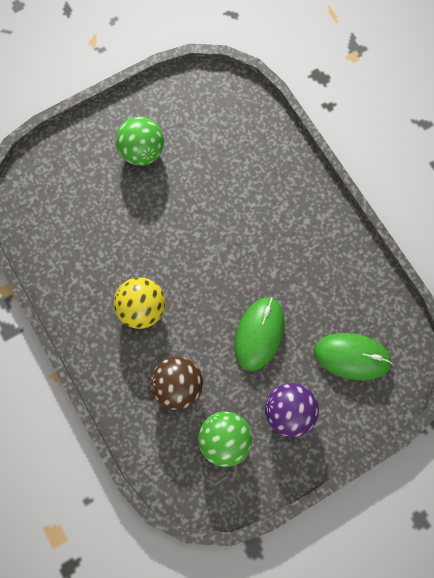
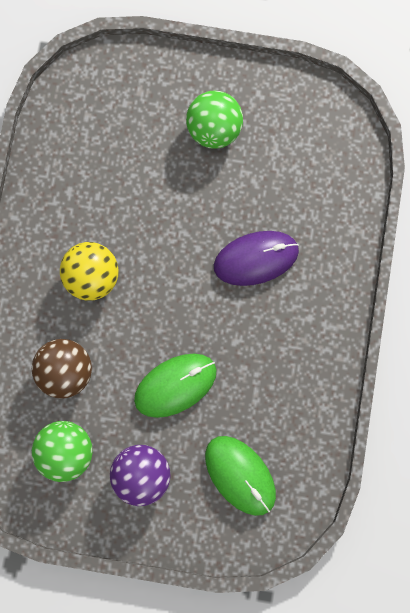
camera: 40 degrees right, 5 degrees up
none -> purple mouse [214,231,299,286]

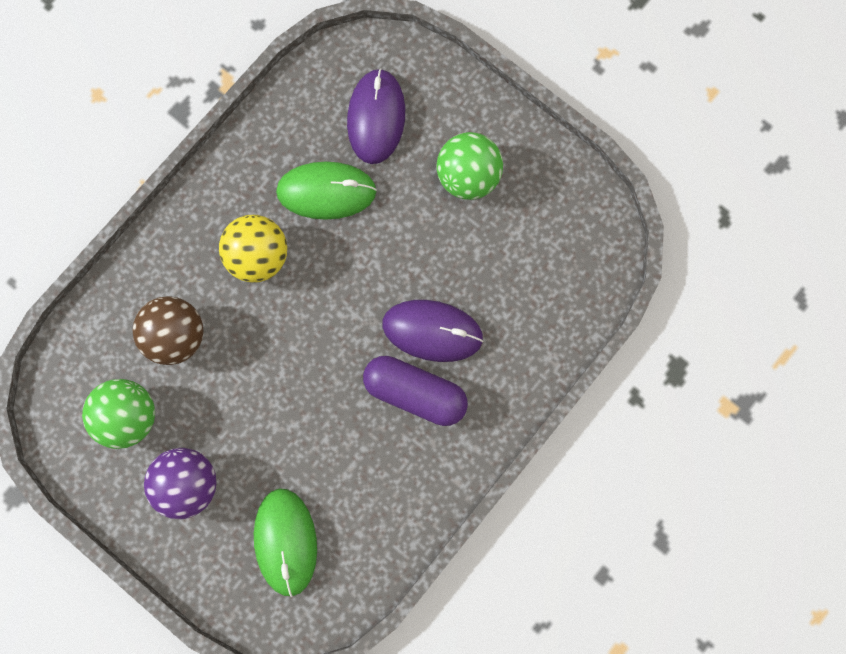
camera: 30 degrees right, 0 degrees up
green mouse [134,354,217,418] -> green mouse moved to [276,162,377,220]
none -> purple mouse [347,69,405,164]
none -> purple capsule [363,356,468,426]

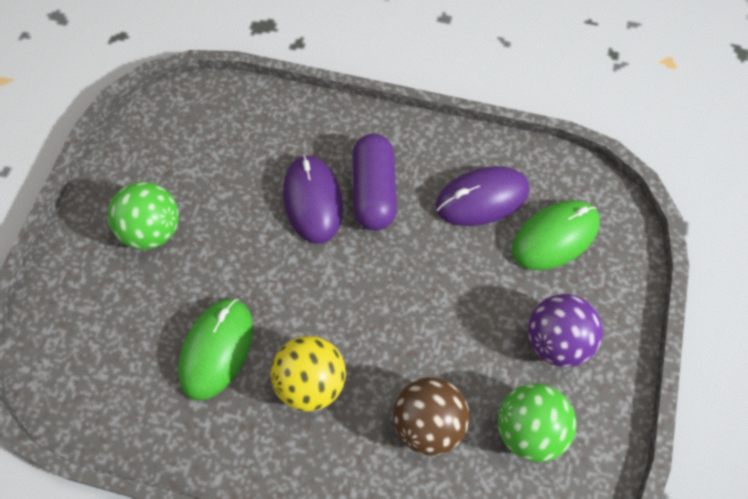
camera: 115 degrees left, 15 degrees down
green mouse [276,162,377,220] -> green mouse turned 45 degrees clockwise [178,299,253,401]
purple mouse [347,69,405,164] -> purple mouse moved to [435,166,530,226]

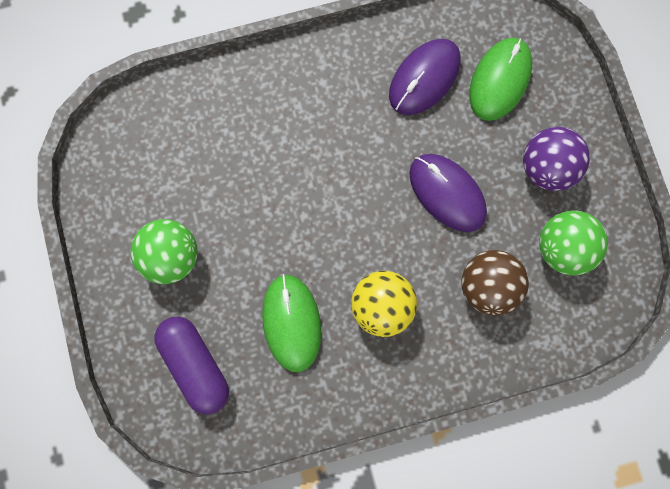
camera: 30 degrees left, 15 degrees up
purple mouse [283,155,343,244] -> purple mouse moved to [409,154,487,232]
purple capsule [352,134,397,231] -> purple capsule moved to [154,317,229,415]

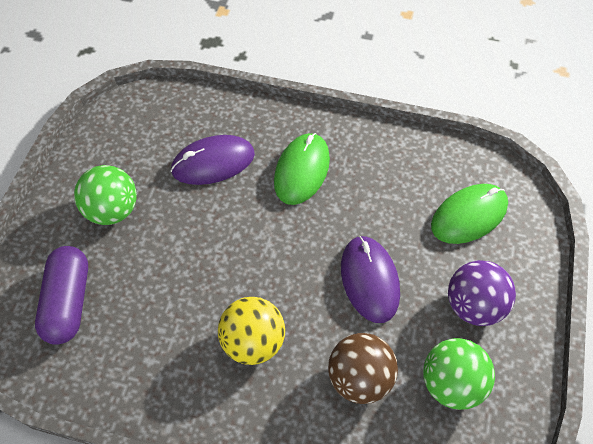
camera: 30 degrees right, 20 degrees down
green mouse [262,274,321,372] -> green mouse moved to [274,133,330,205]
purple mouse [389,39,461,115] -> purple mouse moved to [171,135,255,185]

